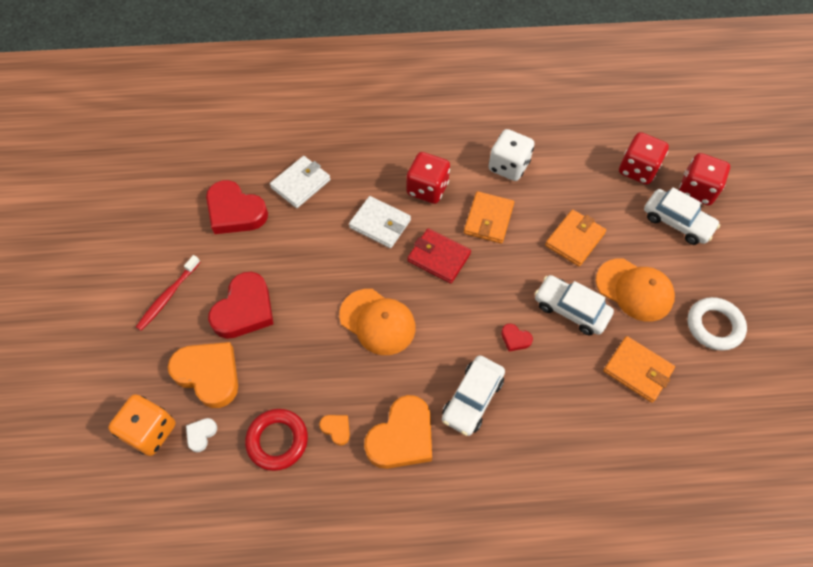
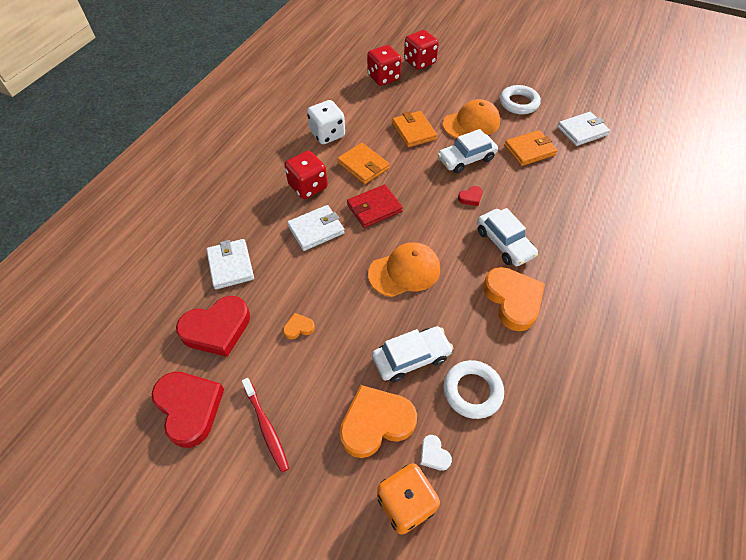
camera: 60 degrees left, 5 degrees down
red heart [208,272,274,339] -> red heart moved to [152,372,224,448]
red ring [245,409,308,471] -> white ring [443,360,504,419]
orange heart [319,415,350,446] -> orange heart moved to [283,313,315,339]
white car [644,187,720,245] -> white car moved to [372,326,453,383]
none -> white wallet [557,112,610,146]

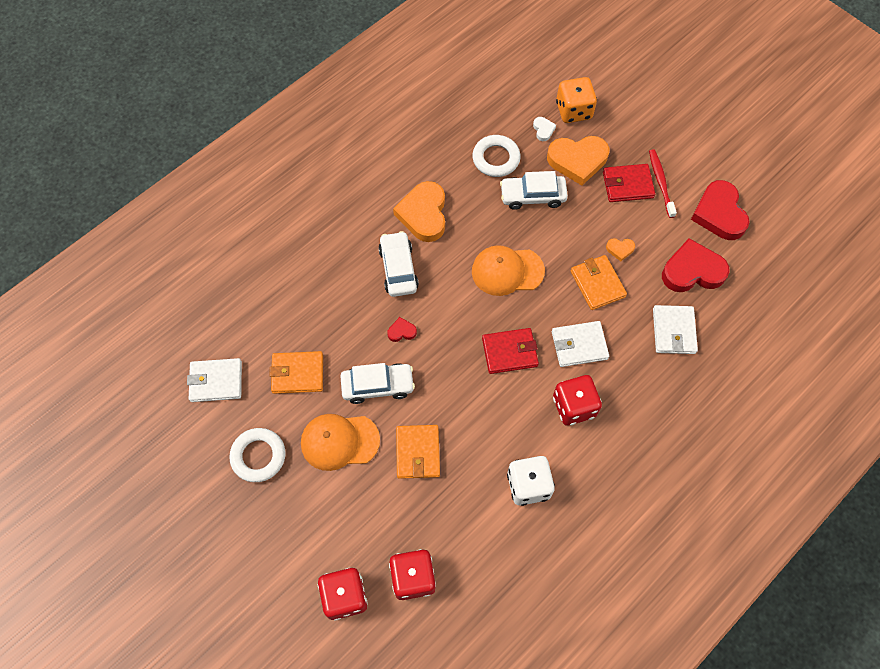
camera: 160 degrees left, 10 degrees up
orange wallet [337,143,390,184] -> orange wallet moved to [571,255,627,310]
none -> red wallet [603,164,655,202]

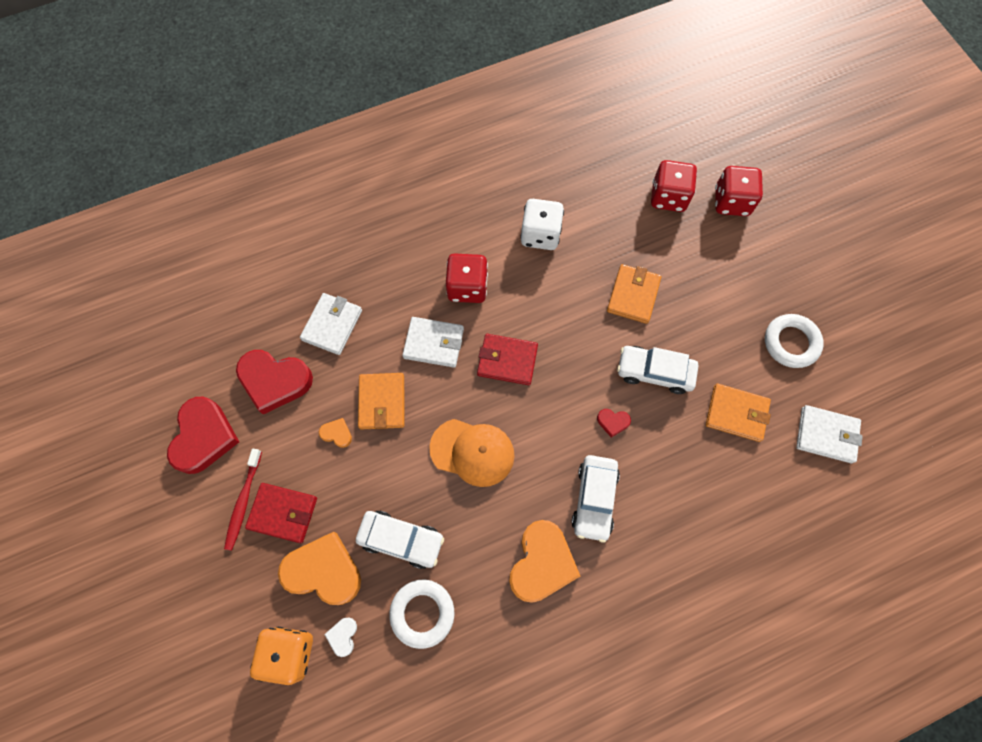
camera: 160 degrees left, 5 degrees up
orange cap [301,414,380,471] -> none

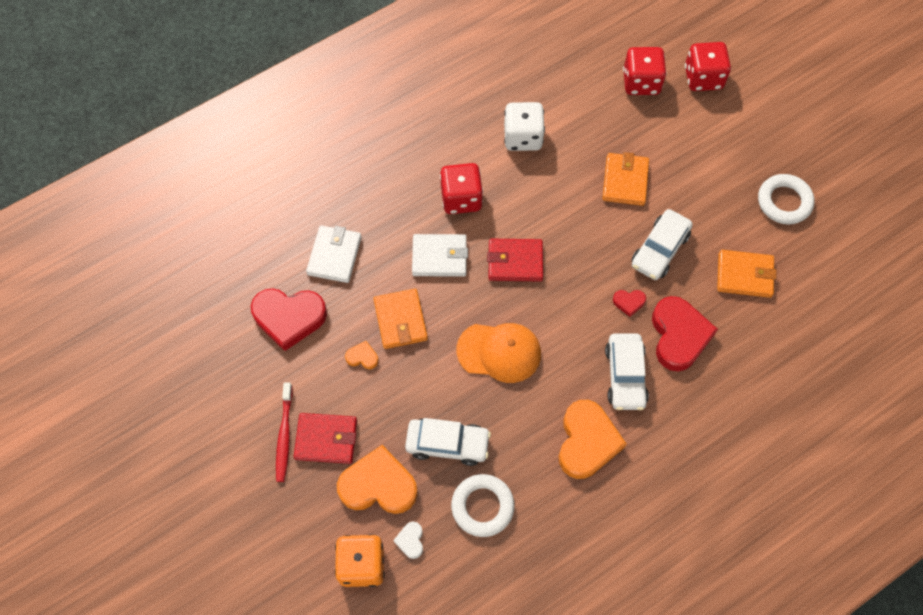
camera: 10 degrees left, 5 degrees down
red heart [167,397,239,474] -> red heart moved to [652,296,718,372]
white car [617,346,698,394] -> white car turned 60 degrees counterclockwise [632,209,693,280]
white wallet [796,405,863,463] -> none

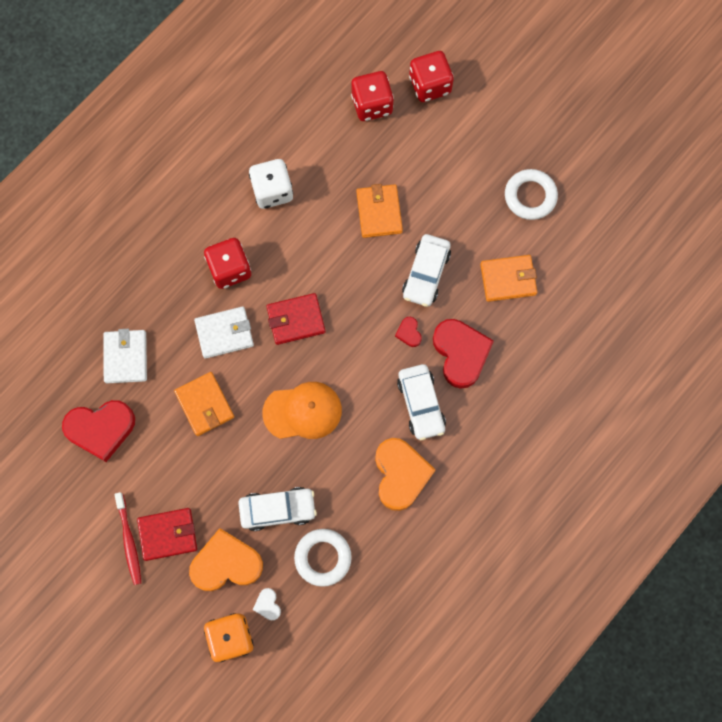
camera: 15 degrees left, 10 degrees up
orange heart [345,341,378,369] -> none
red heart [613,290,646,317] -> red heart turned 90 degrees clockwise [395,317,422,347]

